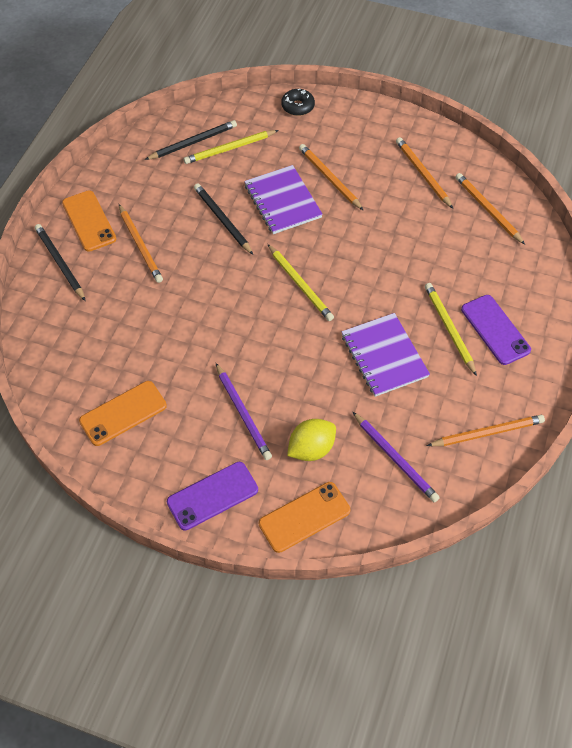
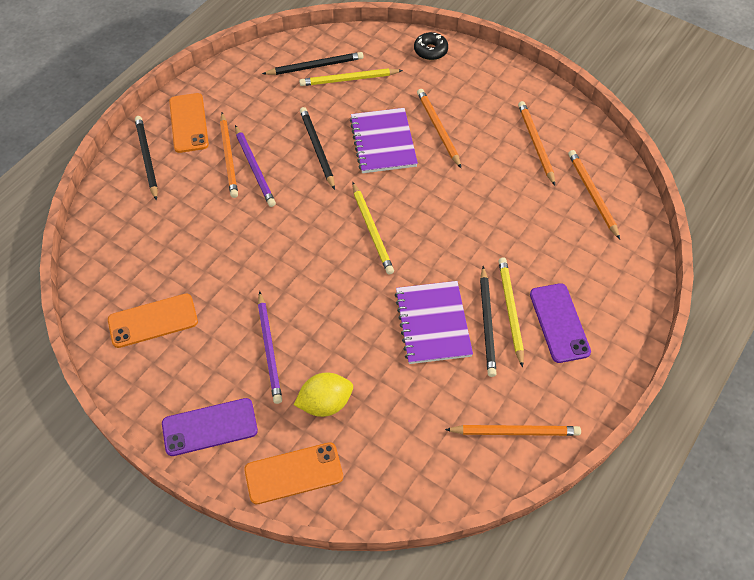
camera: 15 degrees right, 0 degrees up
purple pencil [353,412,440,502] -> purple pencil moved to [235,125,276,207]
none -> black pencil [480,266,497,377]

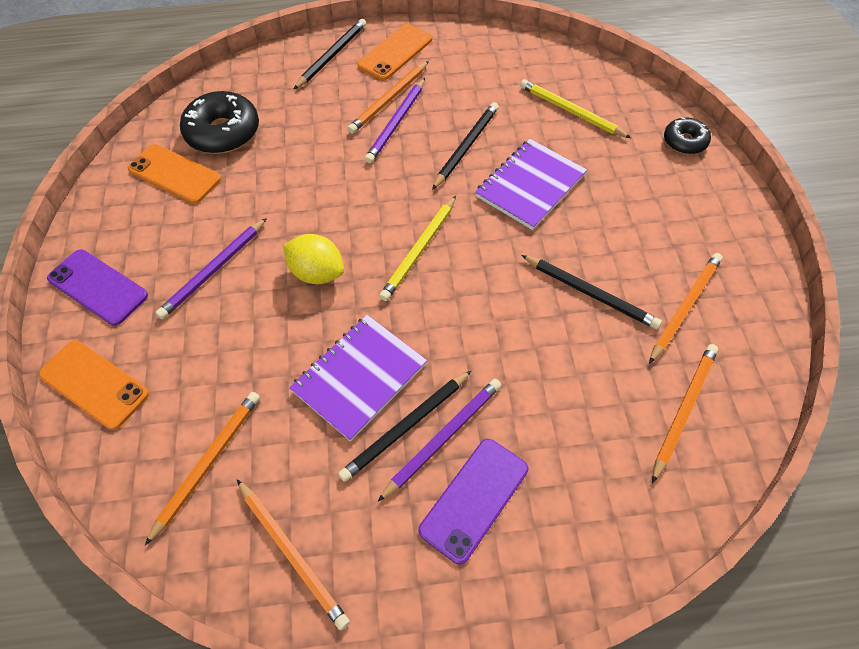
camera: 50 degrees right, 0 degrees up
black pencil [262,52,364,75] -> black pencil moved to [521,255,662,329]
yellow lemon [294,372,353,417] -> yellow lemon moved to [283,234,344,284]
orange pencil [417,89,461,168] -> orange pencil moved to [145,392,260,545]
yellow pencil [498,258,524,368] -> purple pencil [377,379,502,502]
none -> black donut [180,91,259,154]

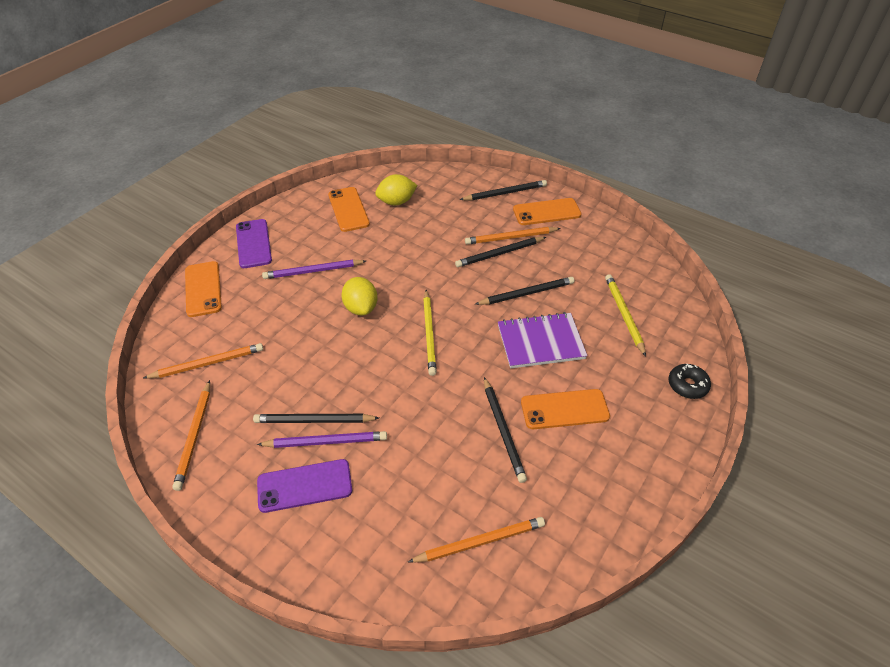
camera: 40 degrees right, 10 degrees down
black donut [180,91,259,154] -> yellow lemon [375,174,417,205]
purple notebook [289,315,427,442] -> none
purple pencil [365,78,425,163] -> black pencil [455,237,546,267]
yellow pencil [379,196,456,301] -> yellow pencil turned 75 degrees counterclockwise [423,290,437,376]
orange pencil [649,253,723,364] -> none
none -> orange phone [521,389,610,429]

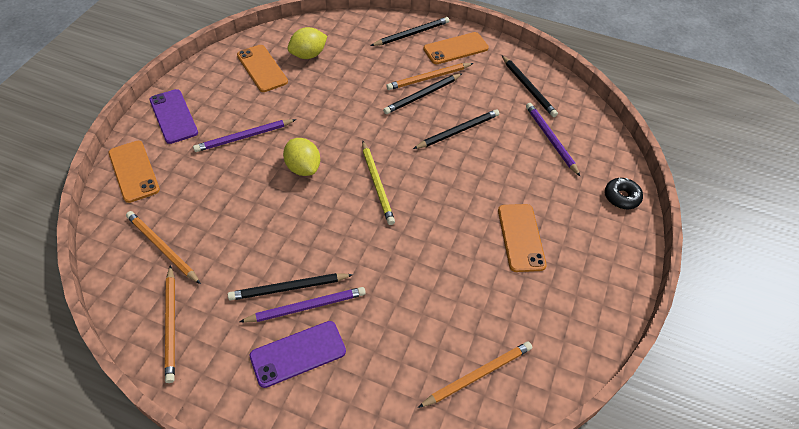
camera: 15 degrees left, 5 degrees up
orange pencil [143,343,263,379] -> orange pencil turned 105 degrees counterclockwise [126,211,201,284]
black pencil [484,377,527,483] -> black pencil moved to [502,55,558,117]
purple notebook [498,312,587,368] -> none
orange phone [521,389,610,429] -> orange phone turned 75 degrees counterclockwise [498,204,547,272]
yellow pencil [605,274,646,357] -> purple pencil [526,103,581,177]

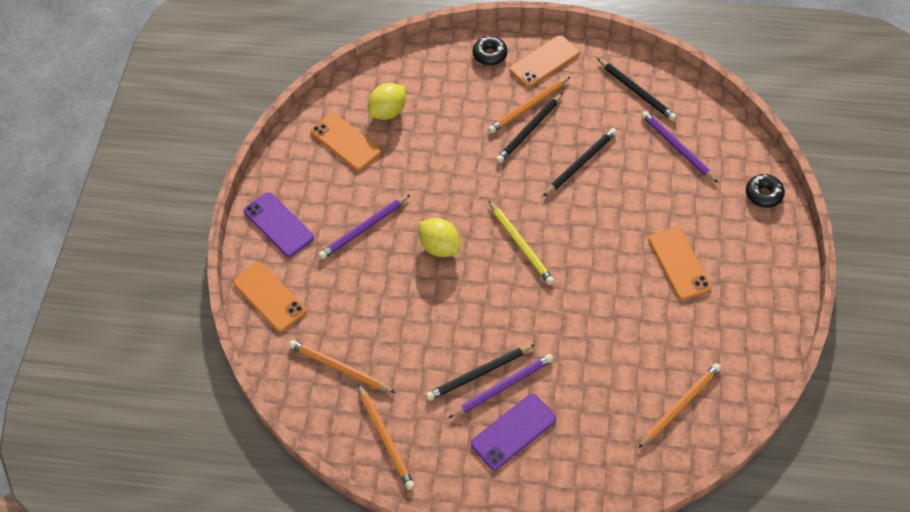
camera: 10 degrees left, 5 degrees up
black pencil [370,17,449,46] -> black donut [473,36,508,66]

